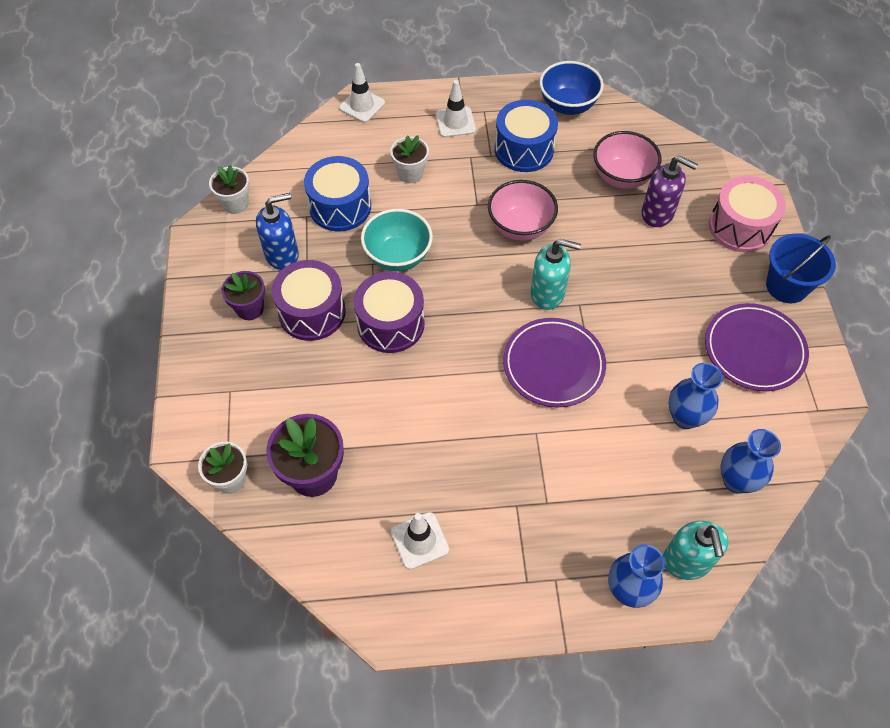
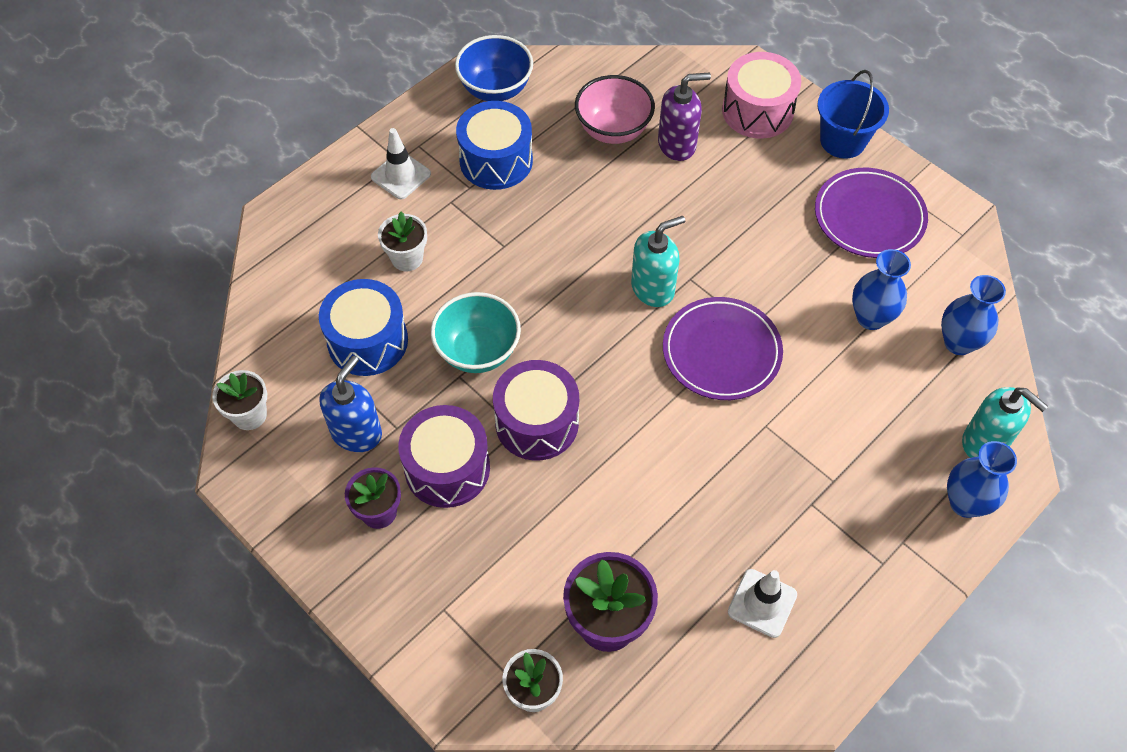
camera: 40 degrees left, 0 degrees up
white traffic cone [339,63,385,123] -> none
pink bowl [488,180,558,241] -> none

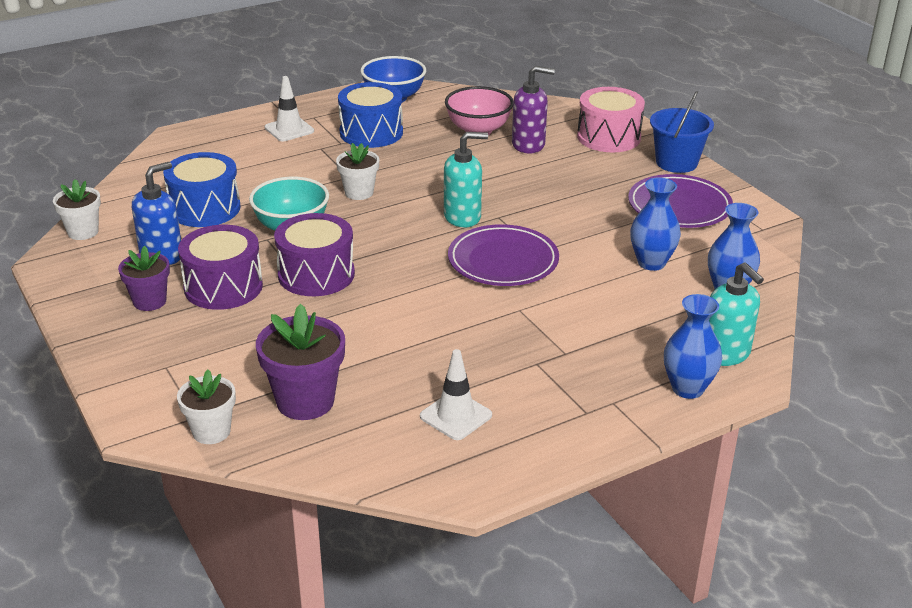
camera: 15 degrees right, 25 degrees down
white flower pot [378,212,427,272] -> white flower pot moved to [336,143,379,200]

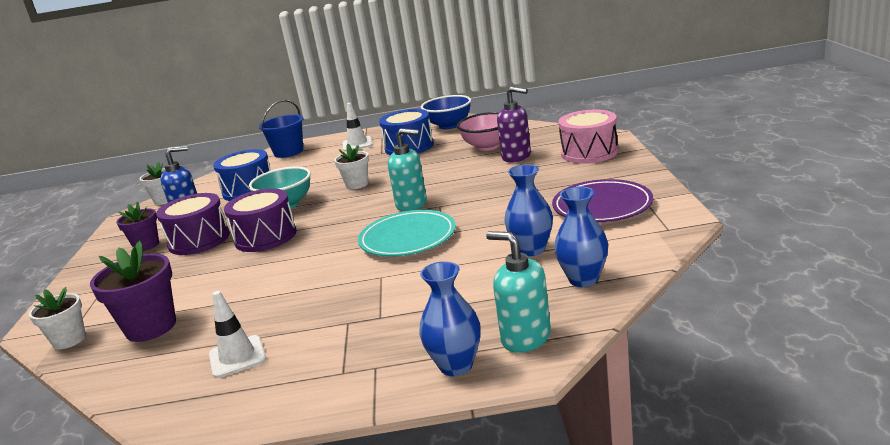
camera: 30 degrees right, 10 degrees down
purple plate [448,224,559,286] -> turquoise plate [358,210,456,257]
blue bucket [650,91,714,173] -> blue bucket moved to [259,100,303,158]
turquoise soap dispenser [709,262,764,366] -> turquoise soap dispenser turned 135 degrees clockwise [486,231,551,353]

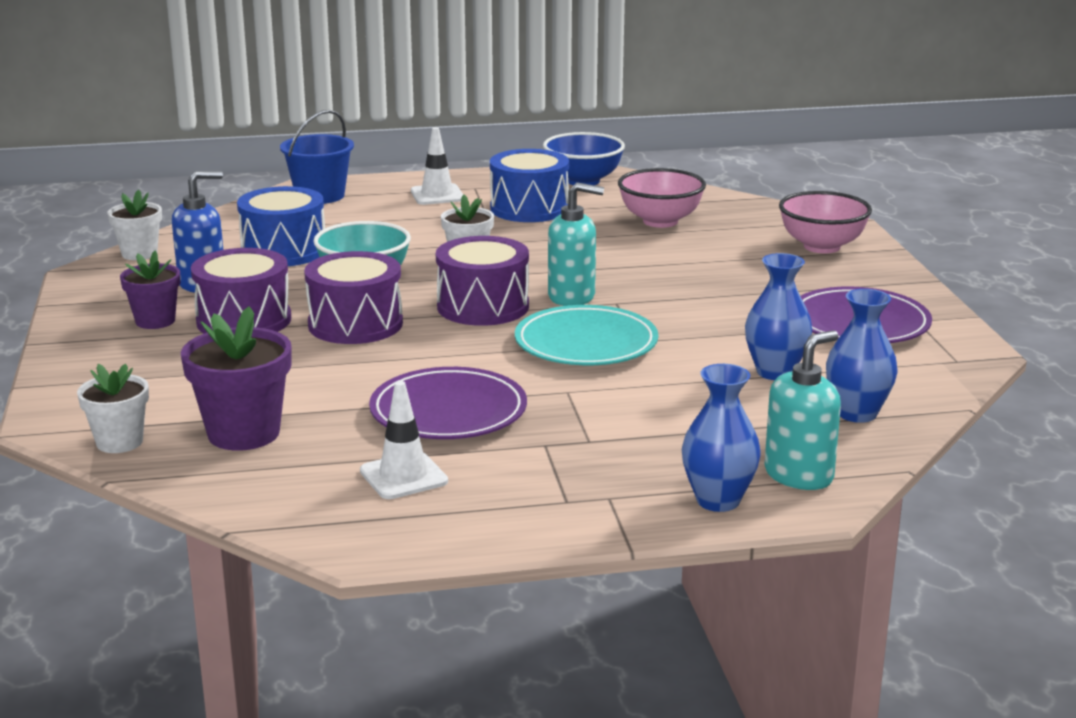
camera: 10 degrees left, 0 degrees up
turquoise soap dispenser [486,231,551,353] -> turquoise soap dispenser turned 105 degrees clockwise [764,330,841,490]
purple soap dispenser [497,86,531,162] -> none
pink drum [558,110,618,164] -> pink bowl [779,191,872,254]
none -> purple plate [369,367,527,439]
none -> purple drum [436,236,529,326]

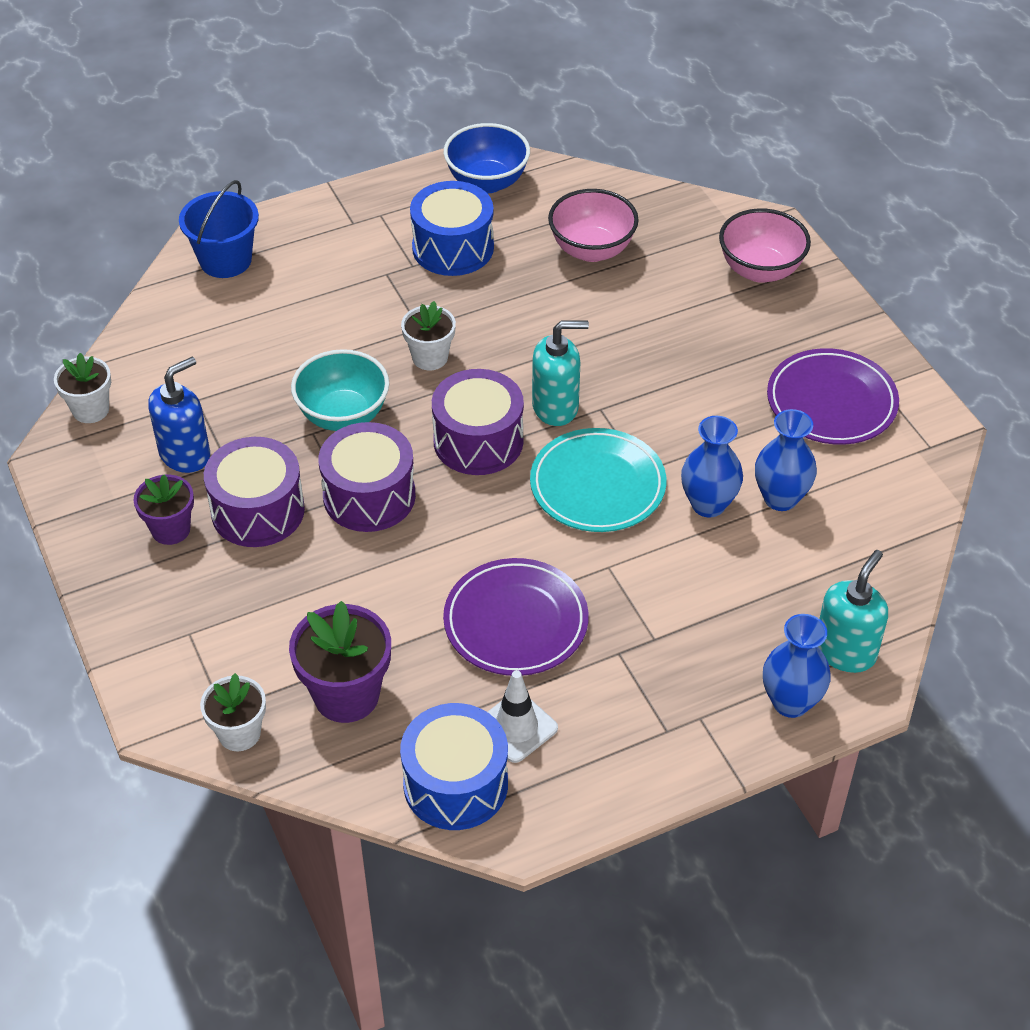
camera: 15 degrees left, 25 degrees up
blue drum [237,186,325,266] -> blue drum moved to [400,703,508,830]
white traffic cone [411,127,463,205] -> none
blue vase [826,289,898,423] -> blue vase moved to [681,416,743,518]

